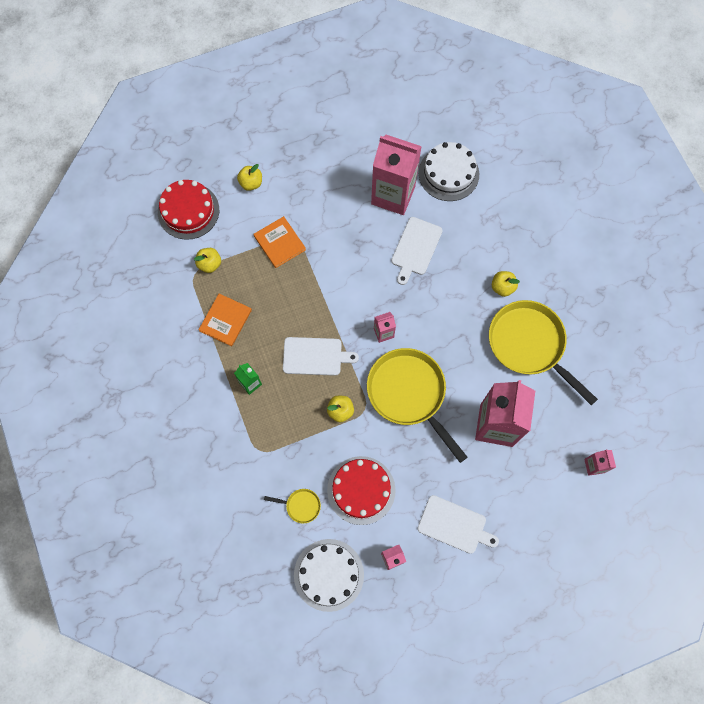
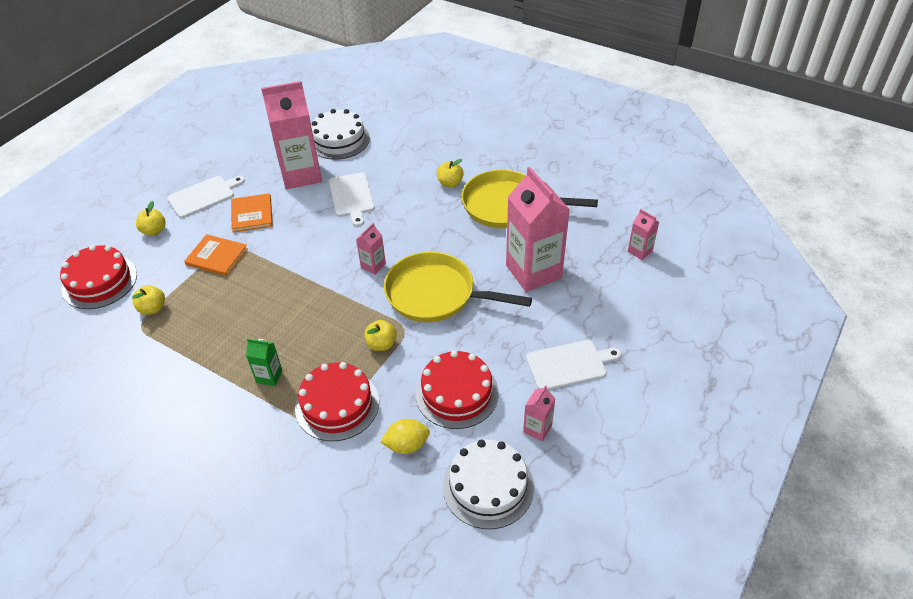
camera: 35 degrees left, 25 degrees down
orange book [198,294,252,346] -> orange book moved to [231,193,273,233]
yellow pan [264,489,321,523] -> yellow lemon [380,419,430,454]
white cutting board [283,337,359,376] -> white cutting board moved to [167,176,245,218]
none -> red cake [295,362,379,441]

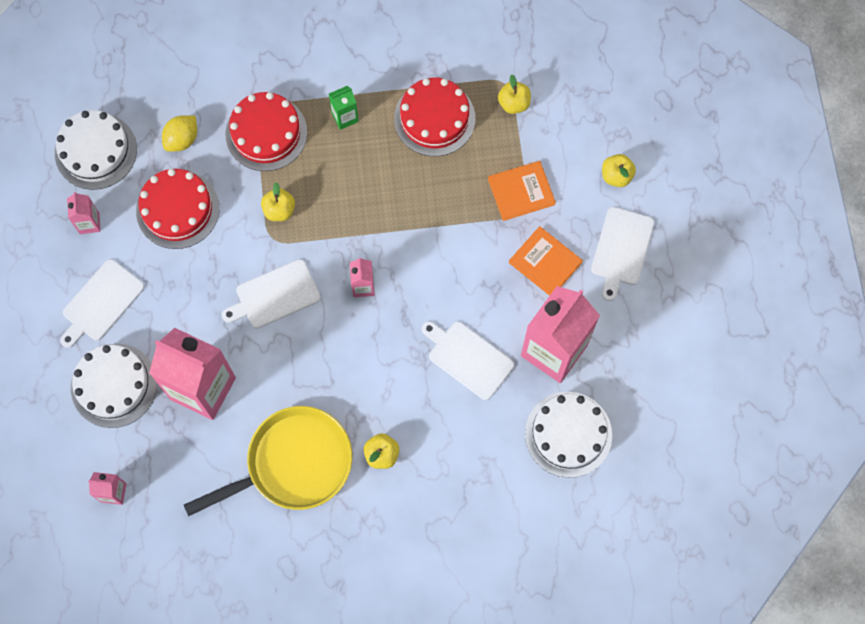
camera: 140 degrees right, 25 degrees up
red cake [60,245,137,309] -> red cake moved to [394,78,475,156]
yellow pan [384,252,532,322] -> white cutting board [222,259,321,329]
none -> white cake [71,344,157,428]

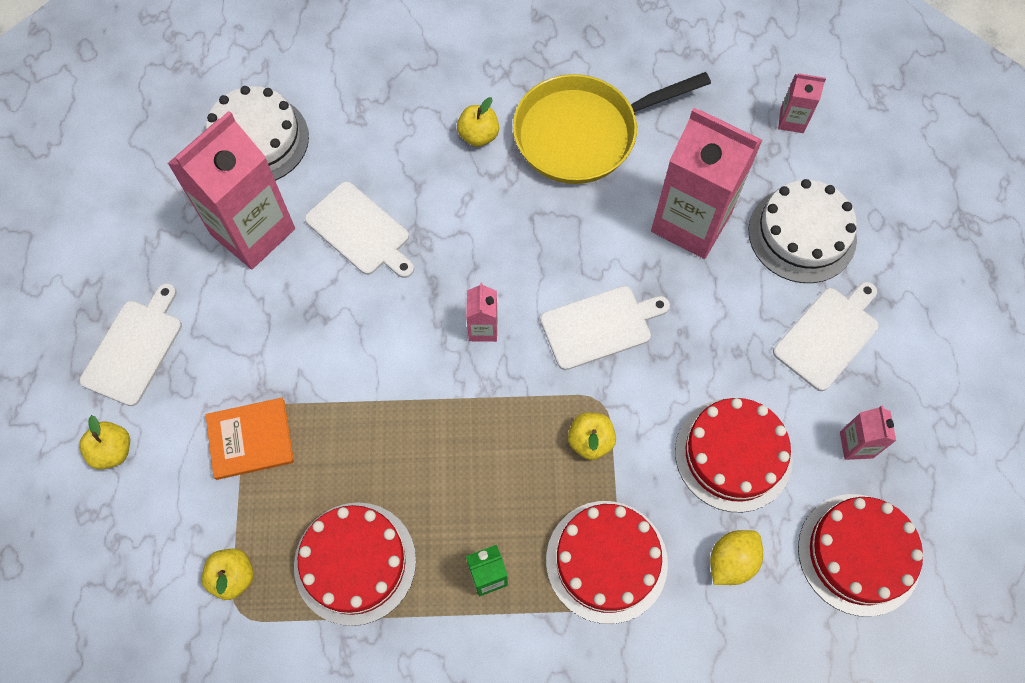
camera: 175 degrees left, 5 degrees down
white cake [55,110,137,190] -> red cake [798,494,923,617]
orange book [509,226,583,296] -> none

